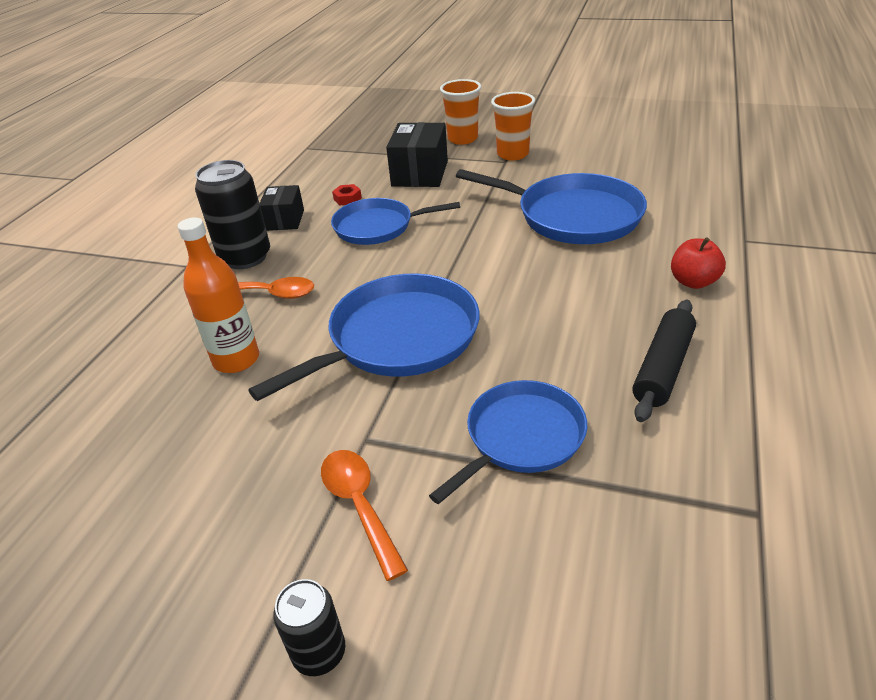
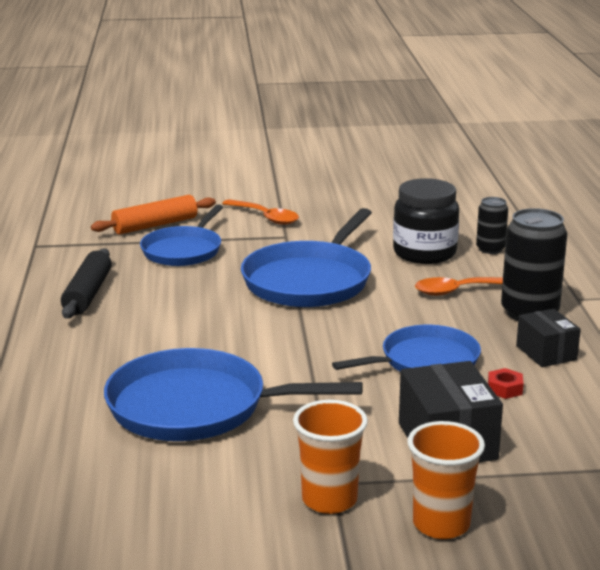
camera: 155 degrees right, 15 degrees down
orange bottle [178,217,259,373] -> black jar [393,178,459,264]
black can [273,579,345,676] -> black can moved to [476,197,508,254]
red apple [671,237,726,289] -> none
none -> orange rolling pin [91,195,216,234]

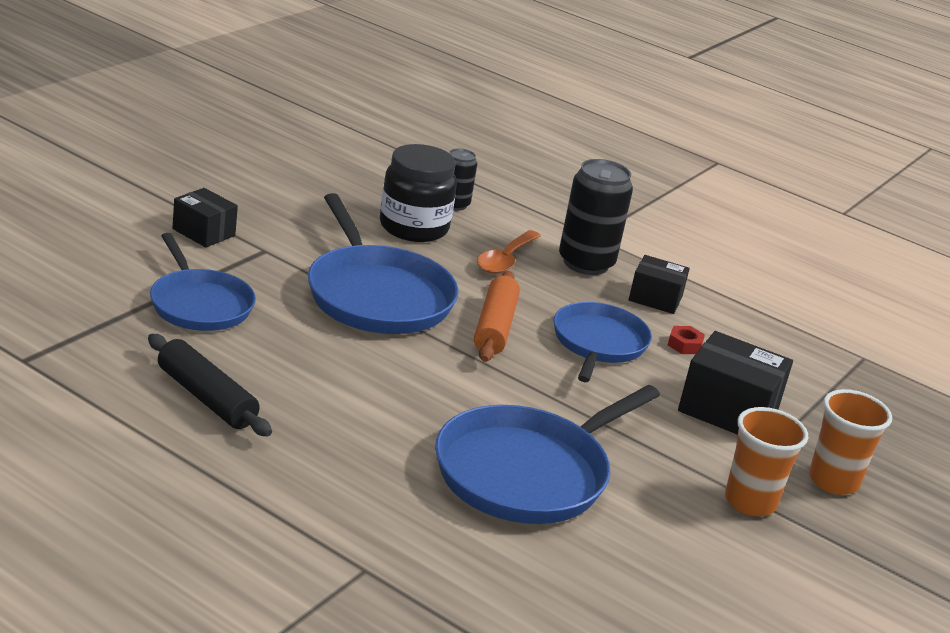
camera: 55 degrees left, 5 degrees up
orange rolling pin [91,195,216,234] -> orange rolling pin moved to [474,271,520,362]
orange spoon [222,199,299,225] -> black box [173,188,238,247]

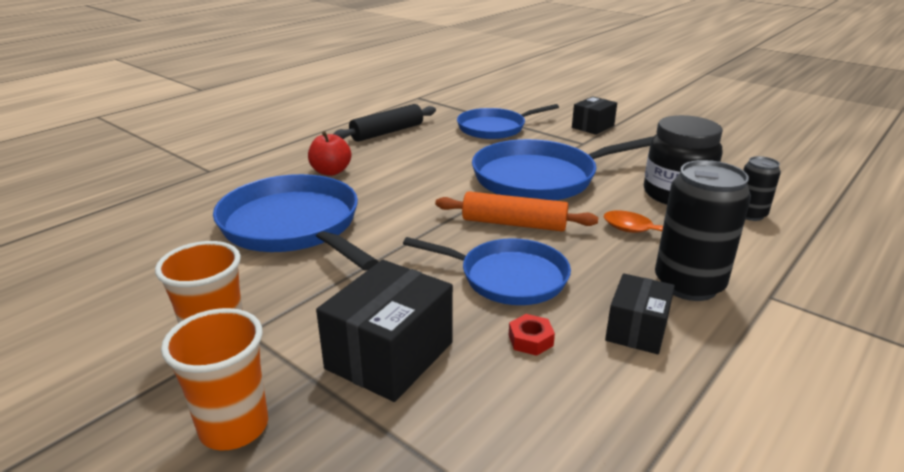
camera: 100 degrees right, 0 degrees up
none -> red apple [308,131,351,176]

